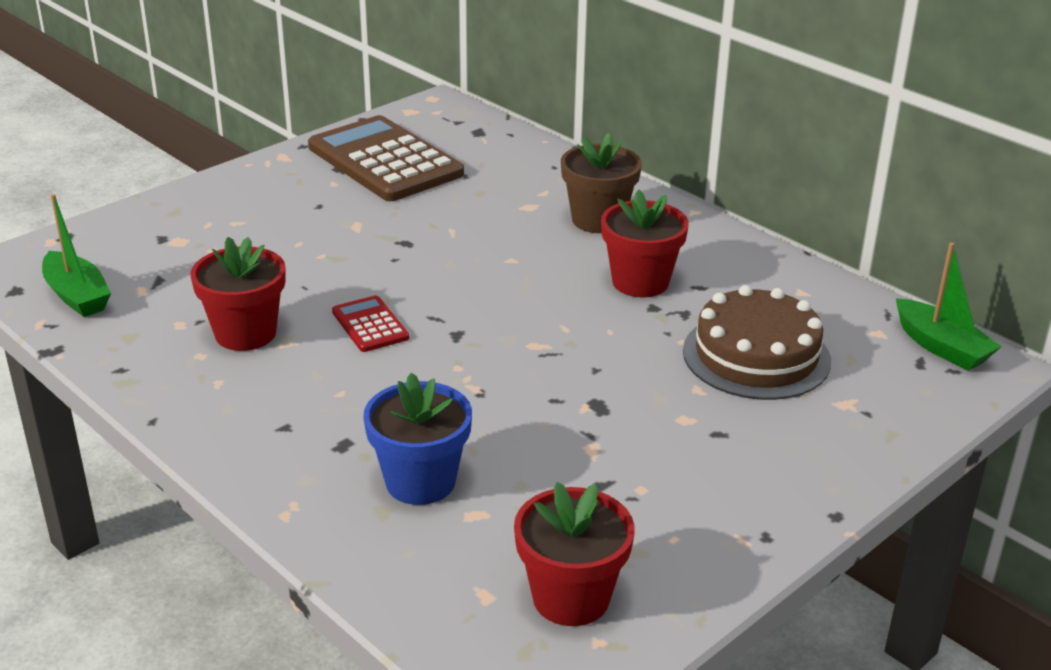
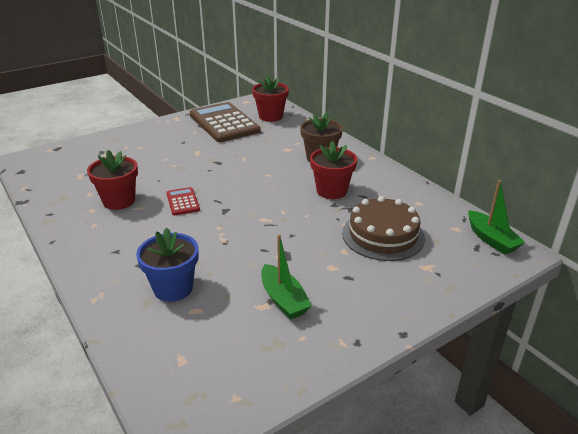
camera: 10 degrees right, 0 degrees up
green boat [42,194,111,317] -> green boat moved to [261,234,312,319]
red flower pot [514,482,635,626] -> red flower pot moved to [252,76,289,122]

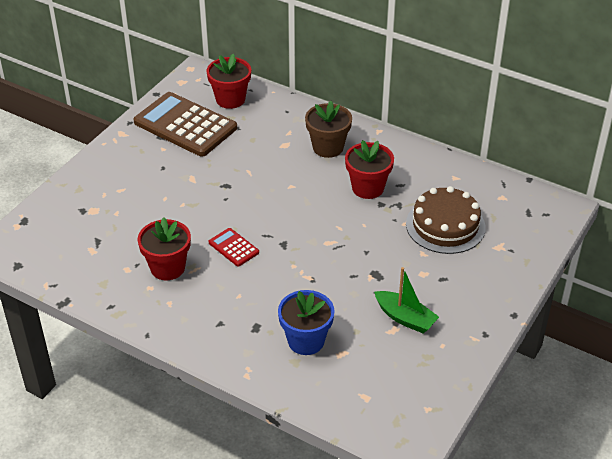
camera: 25 degrees left, 10 degrees up
green boat [468,180,526,255] -> none

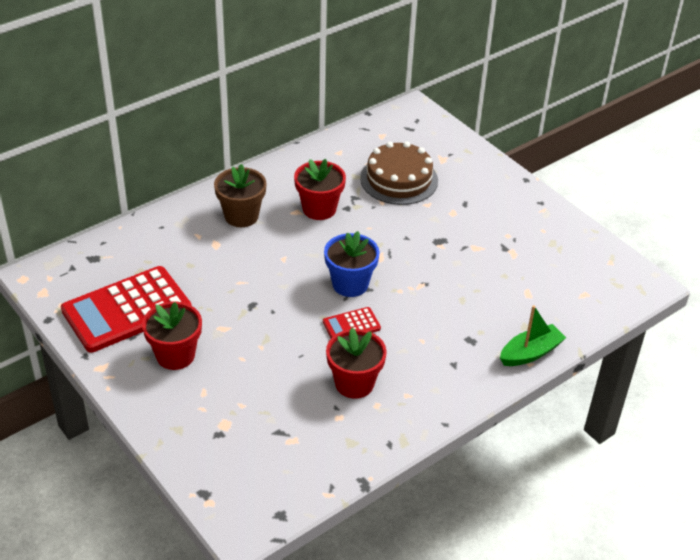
camera: 70 degrees left, 0 degrees up
brown calculator [134,92,237,157] -> red calculator [61,266,192,353]
red flower pot [206,54,251,109] -> red flower pot moved to [142,302,202,370]
blue flower pot [278,290,335,355] -> blue flower pot moved to [324,231,380,297]
green boat [374,267,439,333] -> green boat moved to [500,305,566,366]

